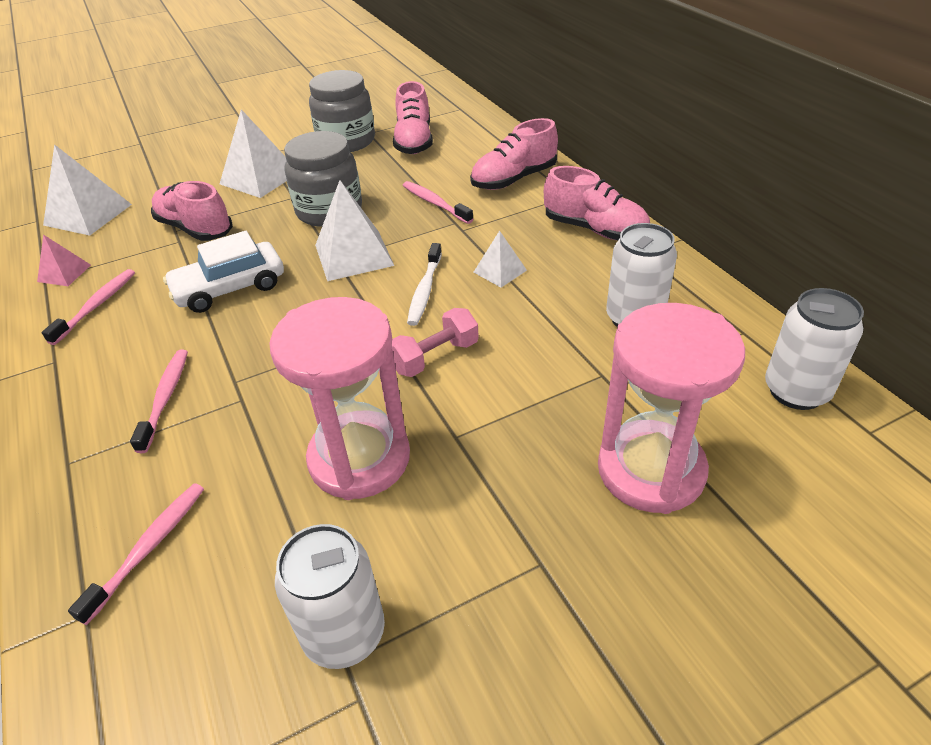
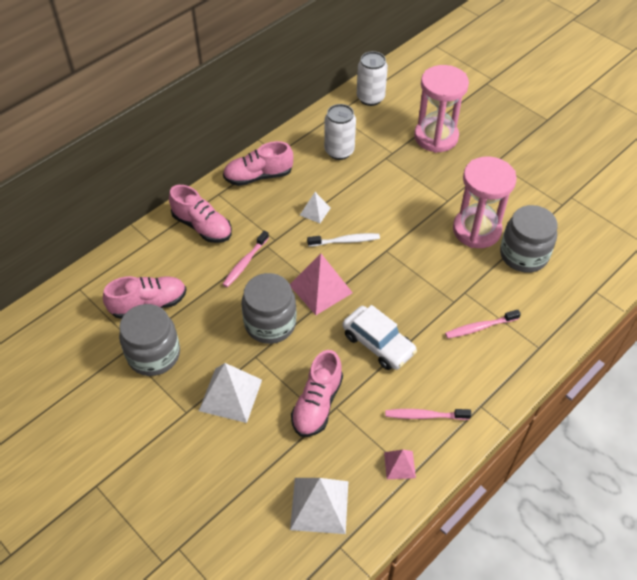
camera: 110 degrees left, 10 degrees up
pink toothbrush [68,483,204,625] -> none
white can [275,524,385,669] -> none
white pyramid [315,180,394,281] -> pink pyramid [290,253,353,315]
pink dumbbell [392,308,479,377] -> none
pink shoe [544,166,650,240] -> pink shoe turned 120 degrees counterclockwise [223,141,293,186]
none -> grey jar [500,205,558,273]

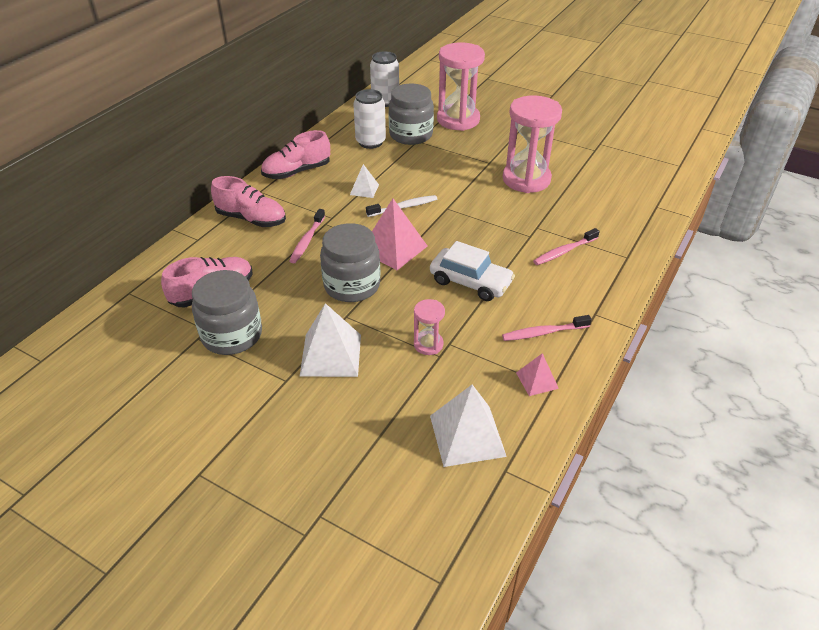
camera: 15 degrees left, 10 degrees down
pink shoe [291,350,343,437] -> pink hourglass [414,299,445,355]
grey jar [500,205,558,273] -> grey jar moved to [388,84,434,145]

